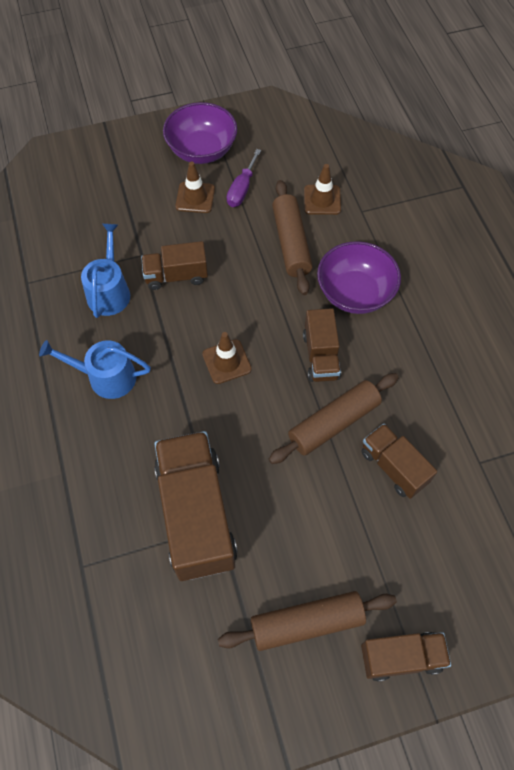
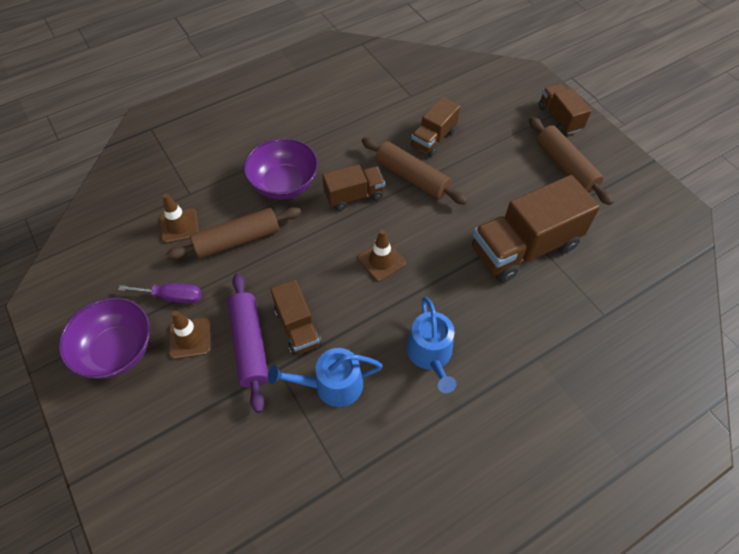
camera: 105 degrees left, 5 degrees down
none -> purple rolling pin [228,273,268,413]

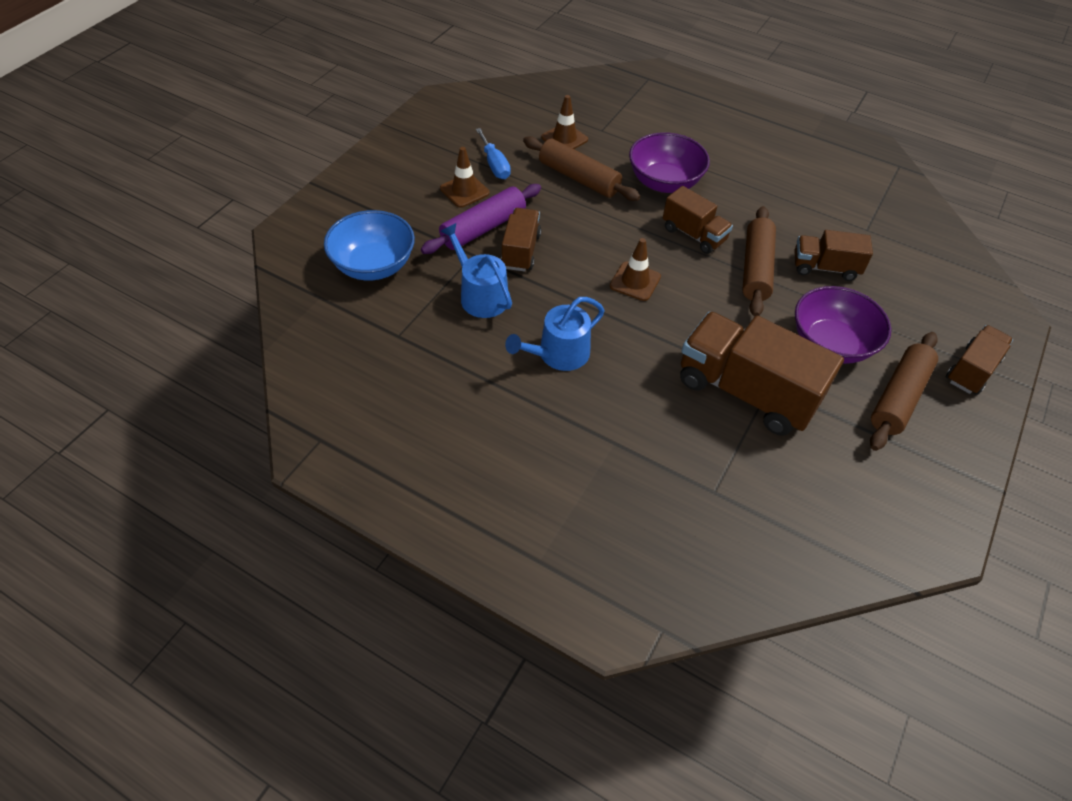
camera: 60 degrees right, 5 degrees down
purple bowl [58,298,150,379] -> purple bowl moved to [795,286,891,364]
purple screwdriver [118,283,202,304] -> blue screwdriver [476,128,511,179]
brown truck [270,280,322,356] -> brown truck turned 150 degrees clockwise [501,208,541,272]
none -> blue bowl [324,210,415,281]

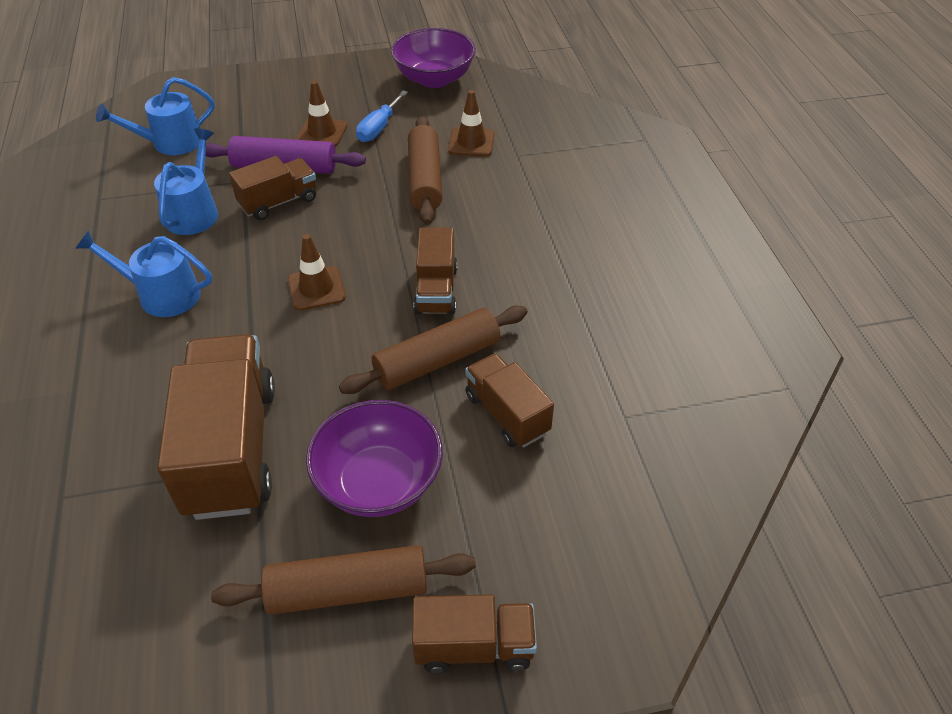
camera: 50 degrees right, 5 degrees down
blue bowl [324,210,415,281] -> blue watering can [96,77,215,155]
purple bowl [629,132,710,193] -> purple bowl moved to [391,28,476,88]

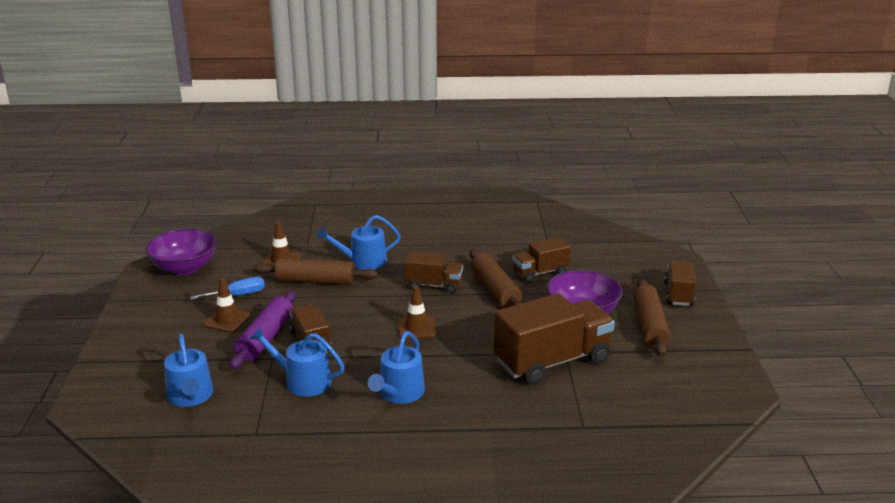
camera: 80 degrees left, 20 degrees down
brown truck [157,334,275,520] -> brown truck turned 150 degrees clockwise [494,293,615,385]
blue screwdriver [356,90,408,142] -> blue screwdriver turned 60 degrees counterclockwise [190,277,265,300]
none -> blue watering can [317,215,401,270]

